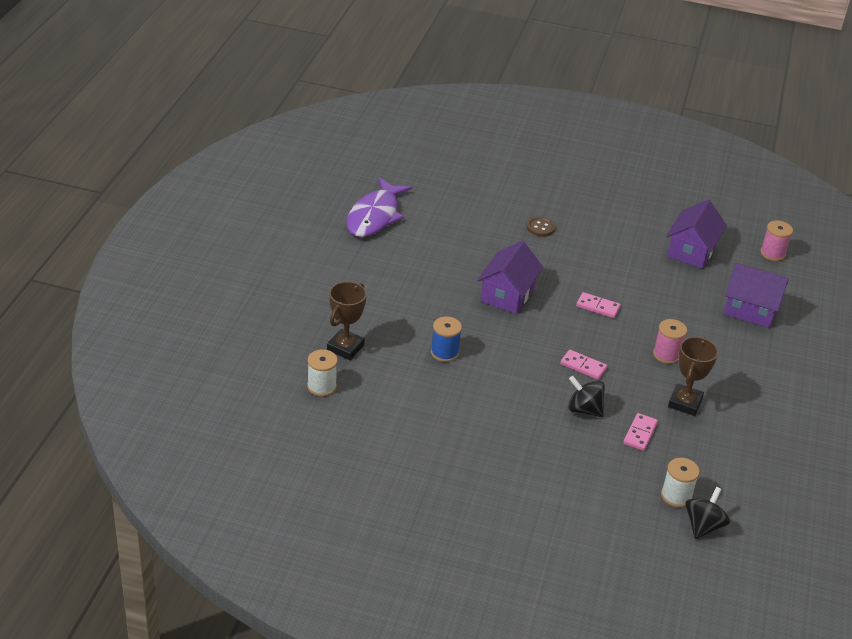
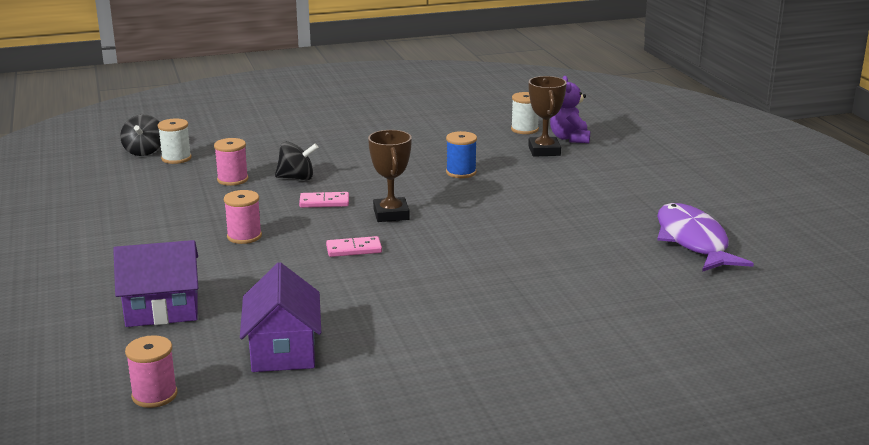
camera: 150 degrees right, 15 degrees down
purple house [477,241,543,314] -> none
brown button [527,217,555,237] -> none
pink domino [623,413,658,451] -> pink spool [214,138,249,186]
brown trophy [668,337,718,416] -> brown trophy moved to [368,130,412,222]
none -> purple teddy bear [550,76,590,143]

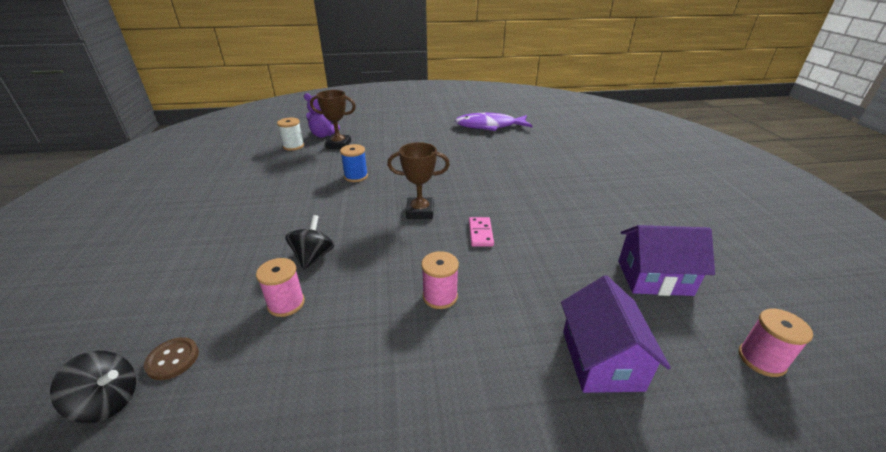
camera: 80 degrees left, 10 degrees up
white spool [158,118,192,164] -> brown button [144,337,199,380]
pink domino [299,192,349,208] -> none

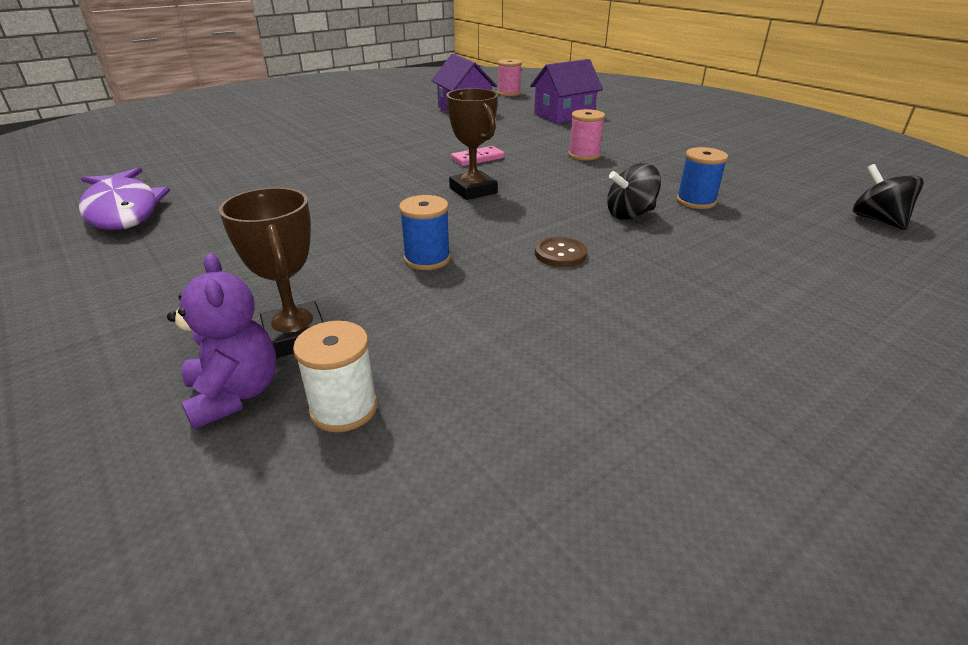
camera: 120 degrees left, 0 degrees up
brown button [144,337,199,380] -> brown button moved to [535,237,587,267]
pink spool [256,258,305,317] -> blue spool [676,147,728,209]

